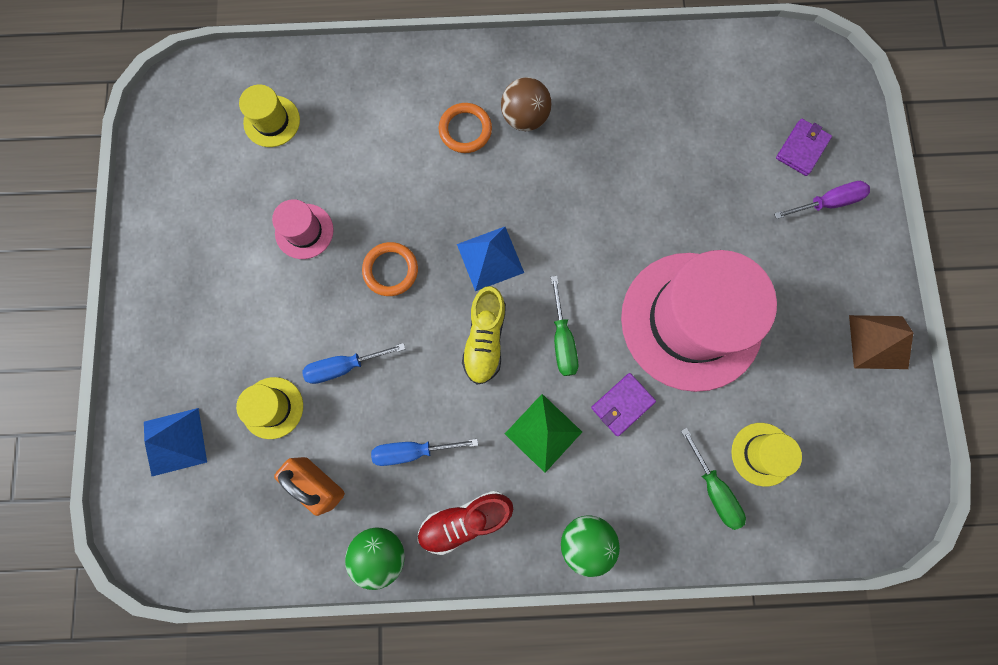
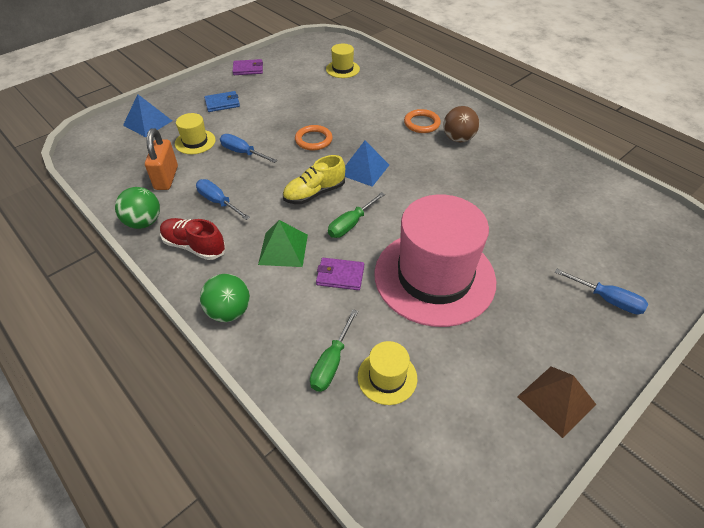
camera: 50 degrees right, 30 degrees down
pink hat [272,199,333,259] -> none
purple screwdriver [774,181,870,219] -> blue screwdriver [555,269,648,314]
purple wallet [776,119,832,176] -> purple wallet moved to [233,59,263,75]
none -> blue wallet [204,91,240,112]

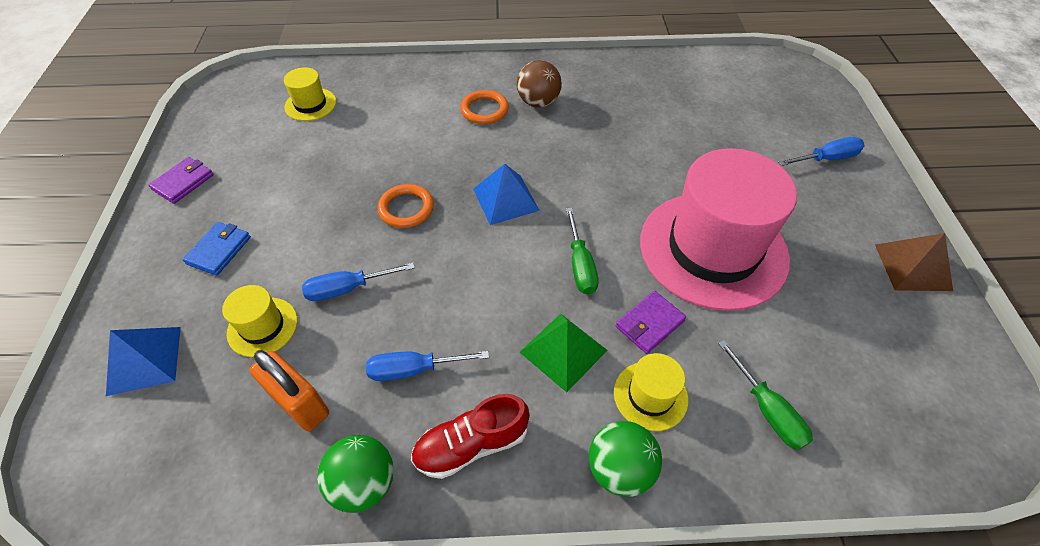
camera: 50 degrees left, 5 degrees up
yellow shoe [283,155,345,204] -> none
yellow hat [358,341,417,405] -> yellow hat moved to [614,353,688,431]

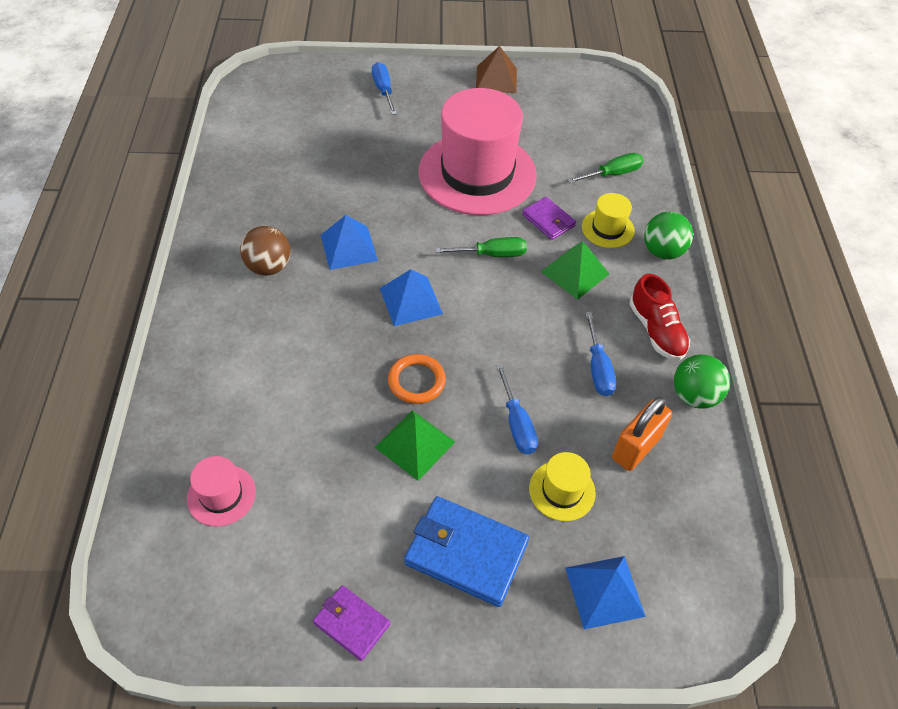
camera: 90 degrees left, 0 degrees up
blue wallet [183,222,251,276] -> blue wallet [404,496,529,607], size x1.74
yellow hat [284,67,336,121] -> pink hat [187,456,256,527]
orange ring [460,90,509,124] -> none
none -> blue pyramid [321,215,378,270]
none -> green pyramid [375,410,455,481]

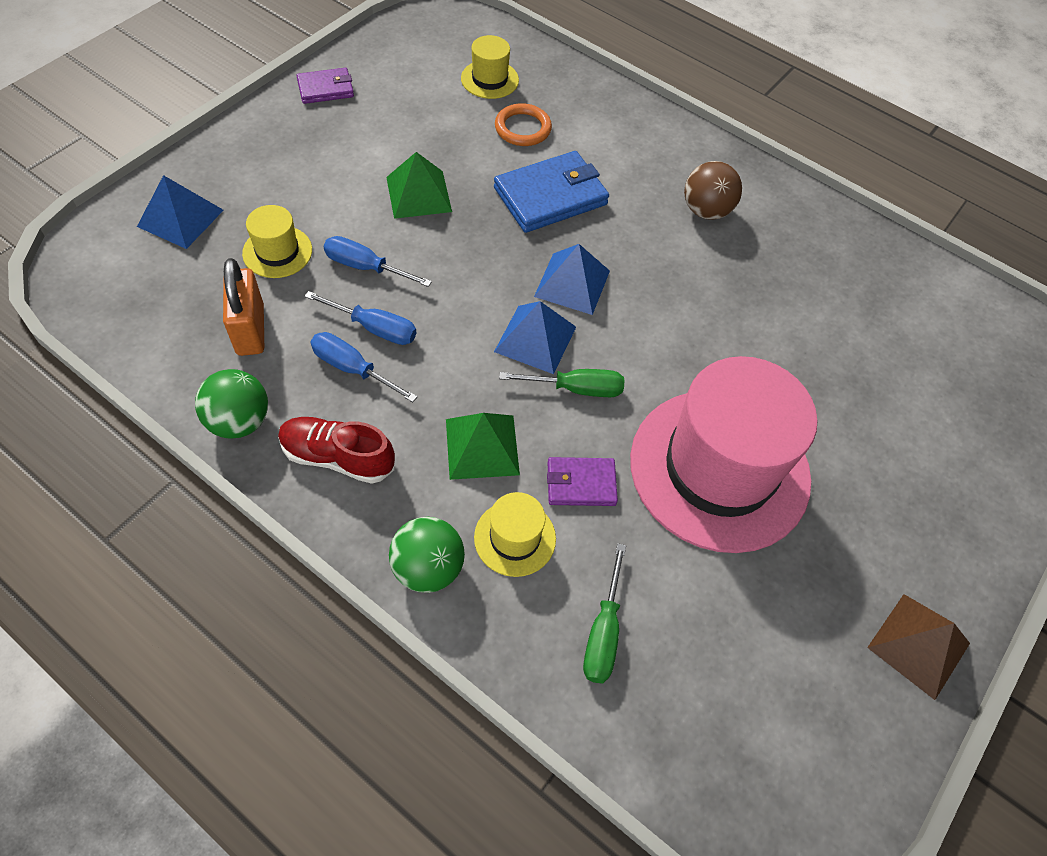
camera: 125 degrees right, 5 degrees up
pink hat [187,456,256,527] -> yellow hat [461,35,519,99]
blue pyramid [321,215,378,270] -> blue pyramid moved to [494,301,576,374]
blue screwdriver [372,62,397,115] -> blue screwdriver moved to [304,291,417,345]
orange ring [388,354,446,404] -> orange ring moved to [495,103,552,146]
blue wallet [404,496,529,607] -> blue wallet moved to [494,151,609,233]
green screwdriver [435,237,527,257] -> green screwdriver turned 120 degrees counterclockwise [499,369,625,397]

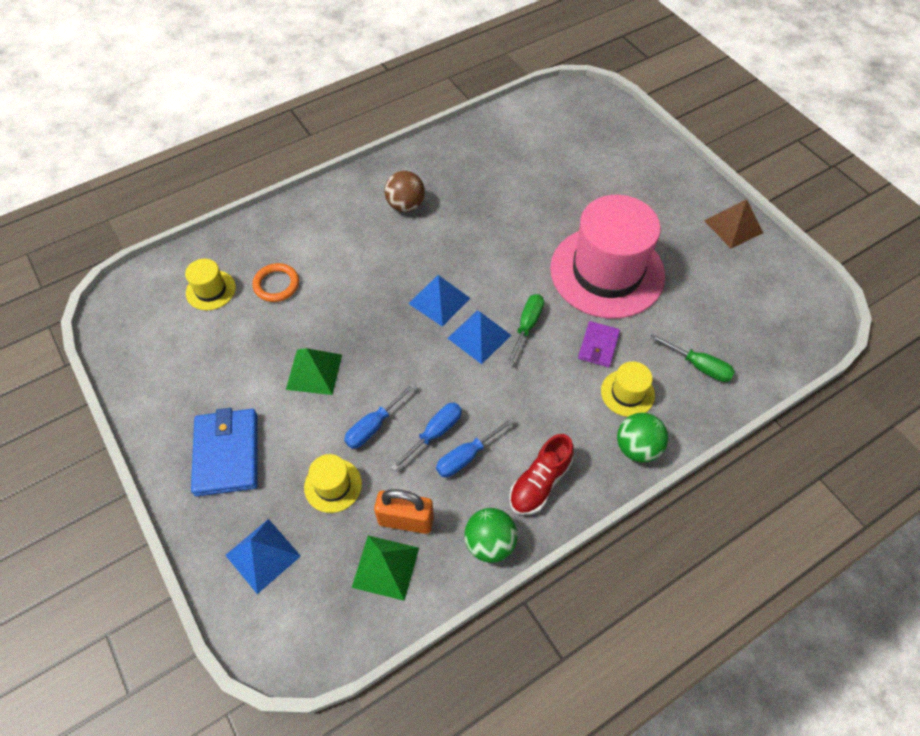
camera: 65 degrees left, 0 degrees up
purple wallet [296,68,354,104] -> none
green pyramid [446,413,520,480] -> green pyramid moved to [352,536,419,601]
blue wallet [494,151,609,233] -> blue wallet moved to [191,408,258,496]

